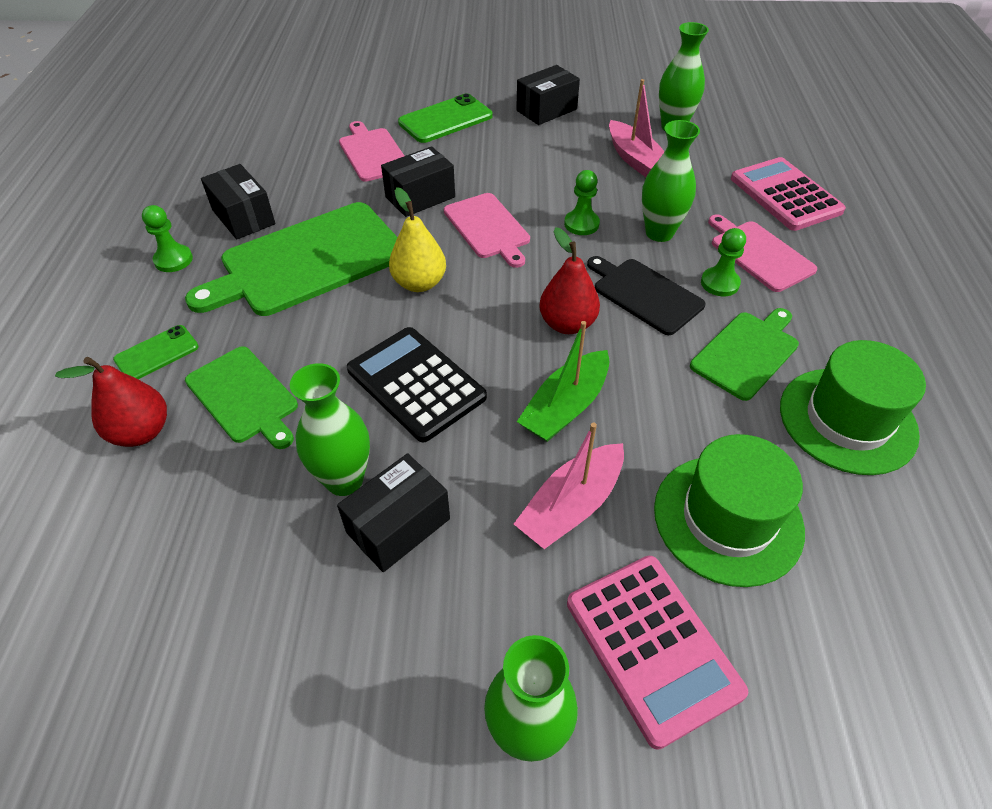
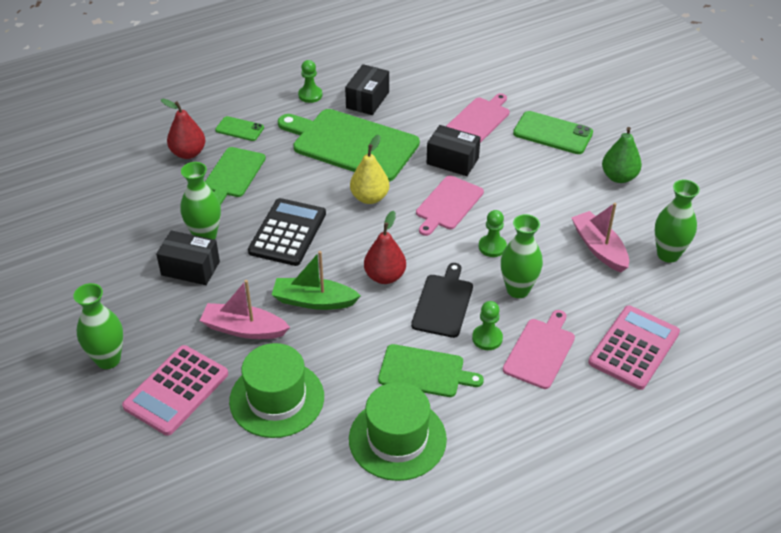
camera: 60 degrees right, 5 degrees down
black box [516,65,580,125] -> green pear [602,127,642,183]
pink boat [609,79,665,177] -> pink boat turned 120 degrees clockwise [571,203,629,272]

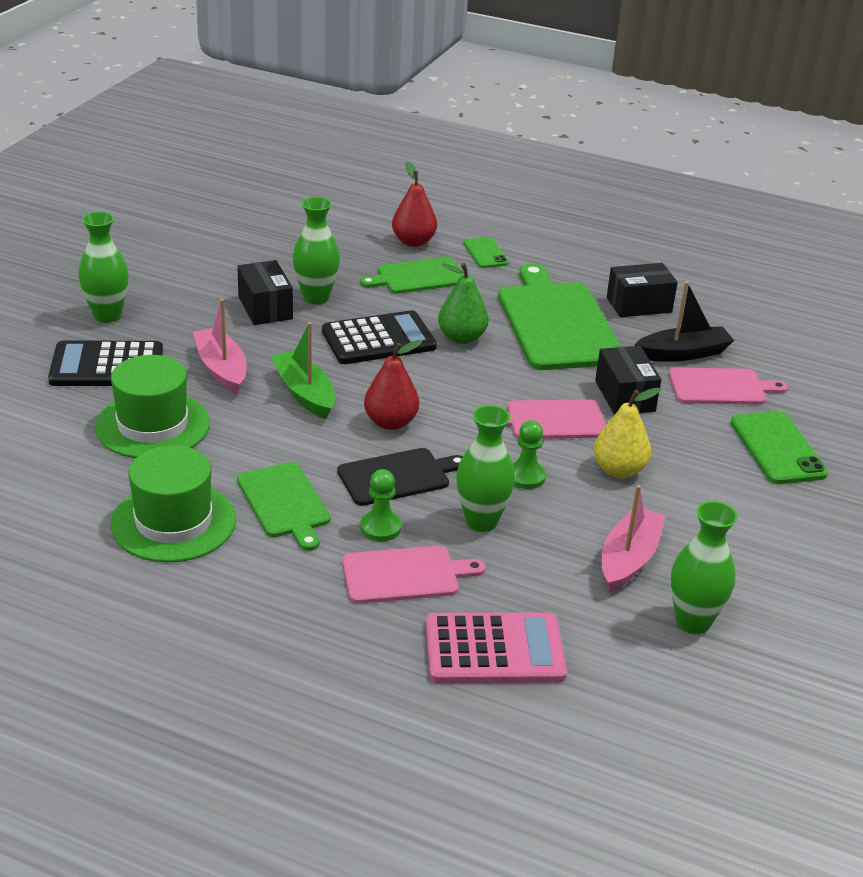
camera: 50 degrees right, 10 degrees down
pink calculator [122,345,228,436] -> black calculator [48,341,163,386]
green pawn [298,60,322,103] -> none
yellow pear [350,135,389,204] -> yellow pear moved to [593,388,661,478]
green pear [602,127,642,183] -> green pear moved to [438,263,489,344]
none -> black boat [634,282,734,362]

